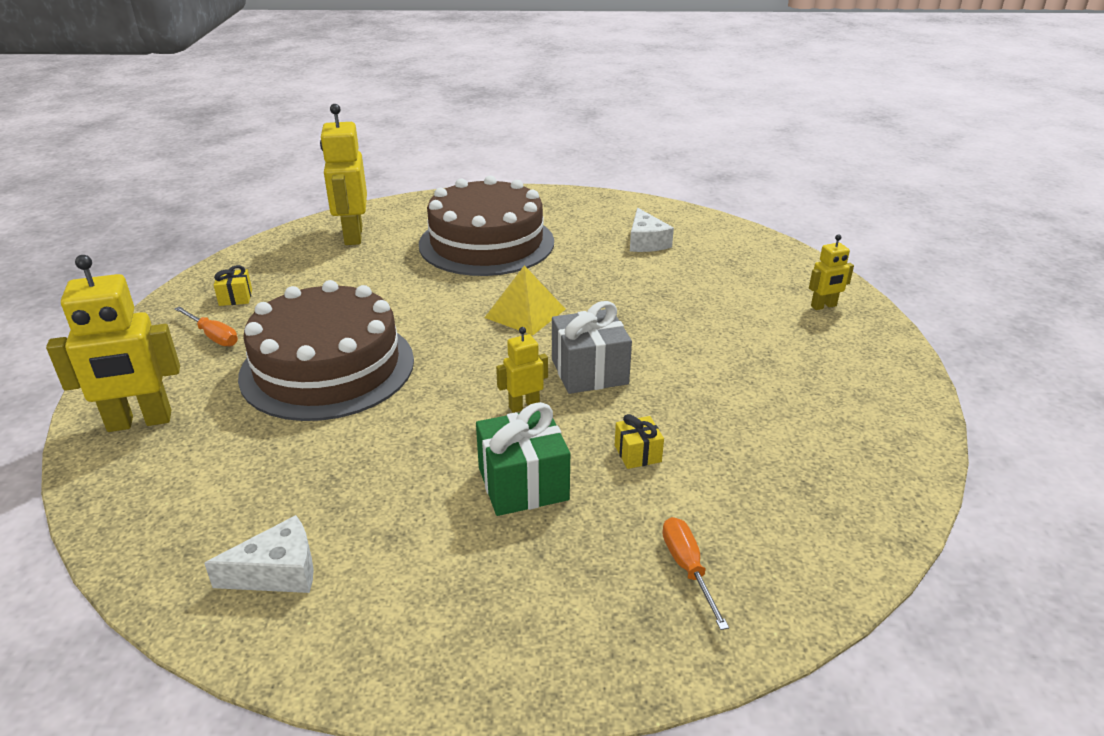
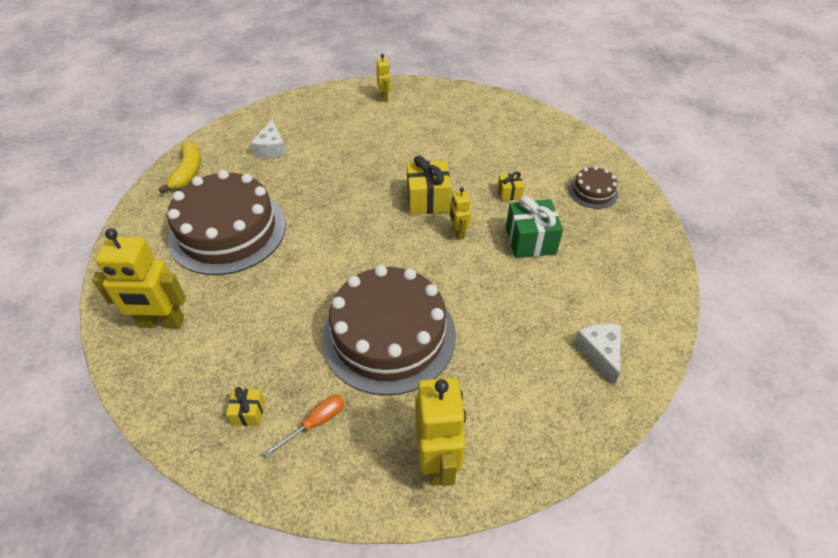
camera: 80 degrees left, 15 degrees up
yellow pyramid [484,265,566,335] -> none
grey gift [552,301,632,394] -> yellow gift [407,156,451,215]
white cheese [630,208,674,252] -> white cheese turned 90 degrees clockwise [250,119,286,158]
orange screwdriver [662,517,729,630] -> brown cake [569,166,618,209]
none -> yellow banana [159,141,201,193]

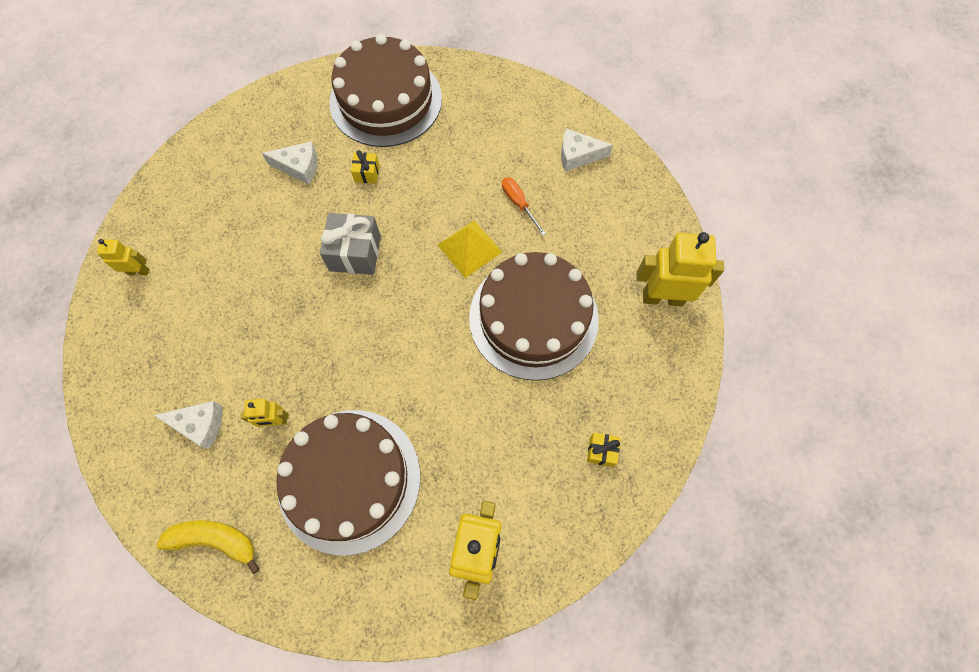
camera: 80 degrees left, 20 degrees up
orange screwdriver [264,395,345,457] -> orange screwdriver moved to [502,177,546,236]
yellow gift [407,156,451,215] -> grey gift [320,213,381,275]
yellow robot [449,187,471,240] -> yellow robot moved to [241,399,289,427]
green gift [506,196,563,258] -> none
brown cake [569,166,618,209] -> brown cake [329,34,442,147], size x2.23
none -> white cheese [262,141,317,185]
none -> yellow pyramid [438,220,502,278]

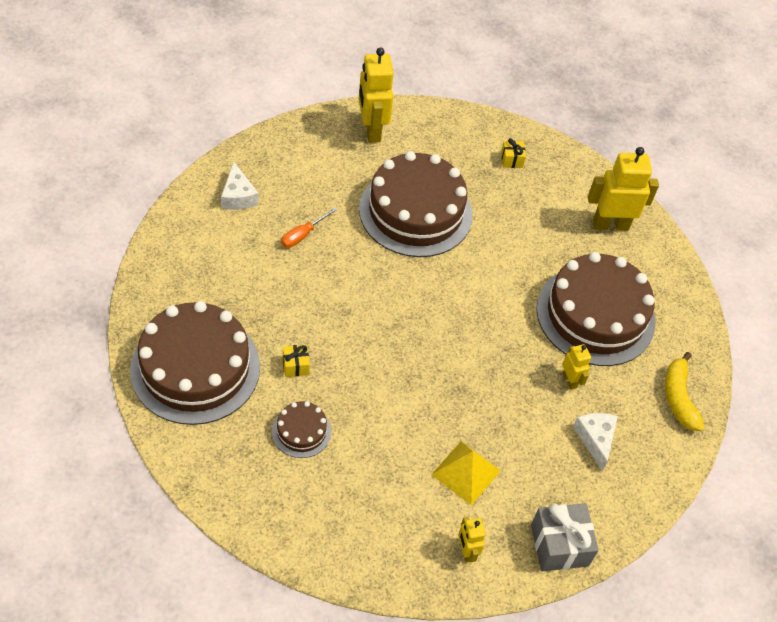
camera: 110 degrees left, 15 degrees down
white cheese [262,141,317,185] -> brown cake [272,401,331,458]
grey gift [320,213,381,275] -> grey gift moved to [531,503,599,571]
yellow pyramid [438,220,502,278] -> yellow pyramid moved to [431,441,501,505]

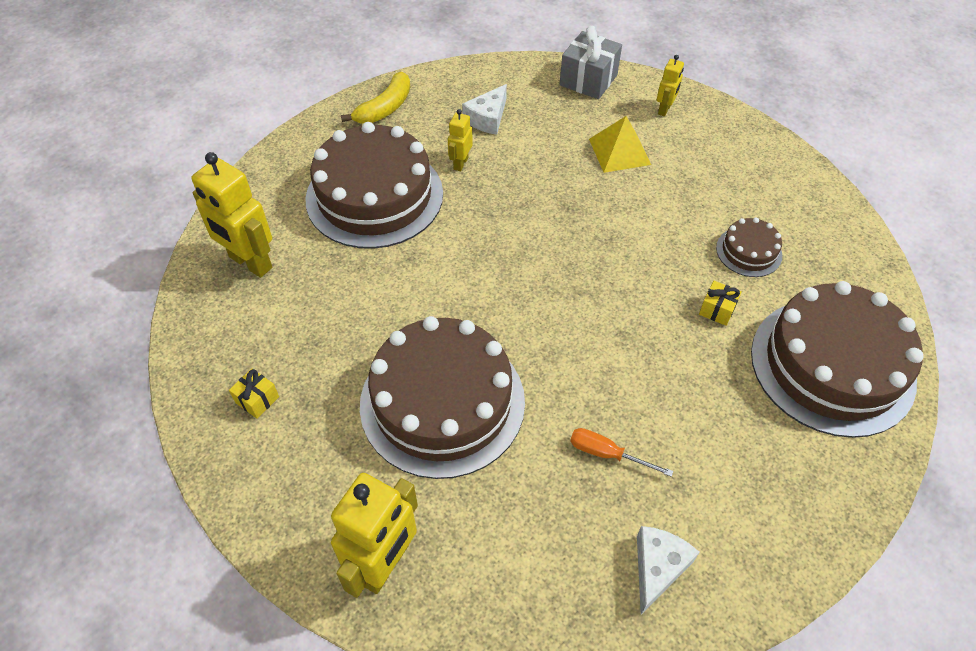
camera: 135 degrees left, 0 degrees up
orange screwdriver [281,207,338,248] -> orange screwdriver turned 150 degrees counterclockwise [570,428,673,477]

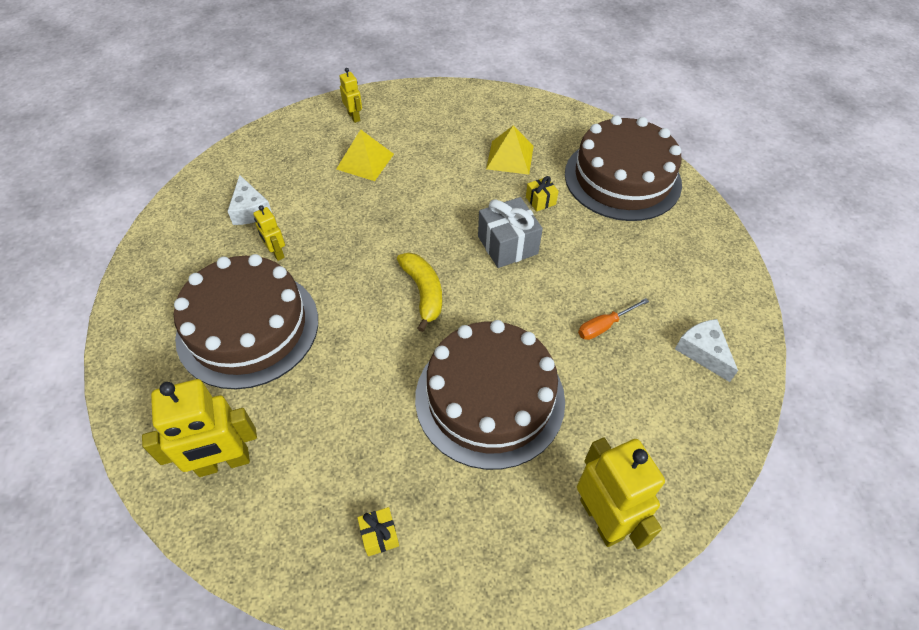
camera: 55 degrees left, 0 degrees up
yellow banana [341,72,410,124] -> yellow banana moved to [397,252,442,332]
grey gift [560,26,622,99] -> grey gift moved to [478,197,543,268]
brown cake [716,218,782,277] -> yellow pyramid [486,125,534,175]

